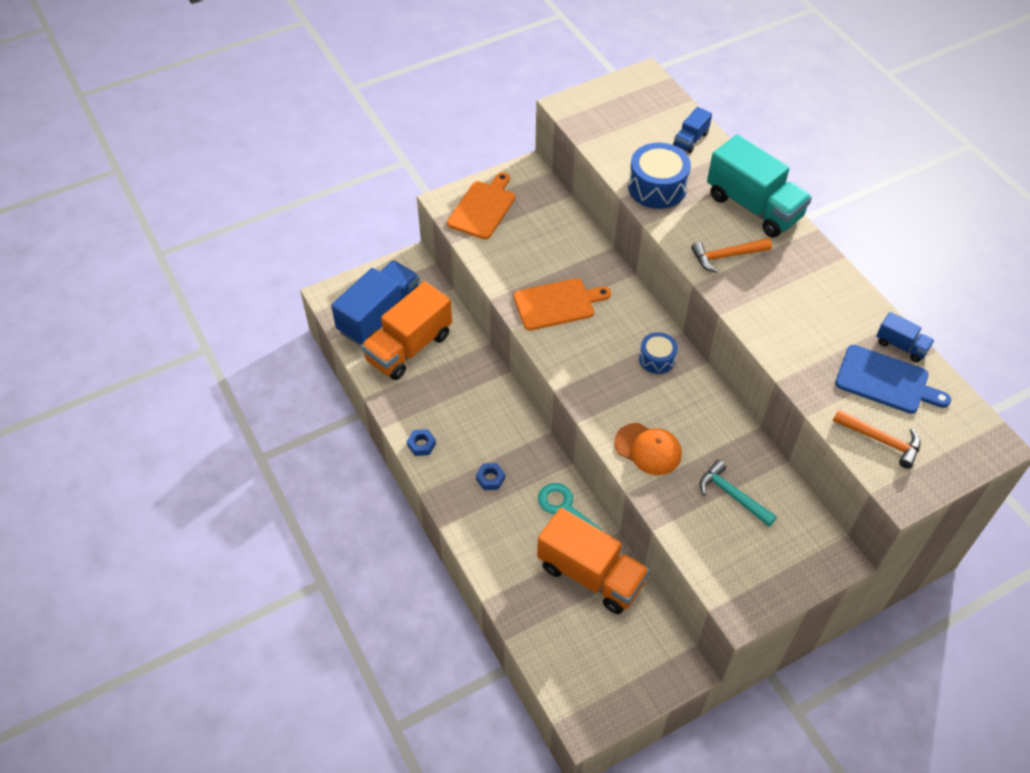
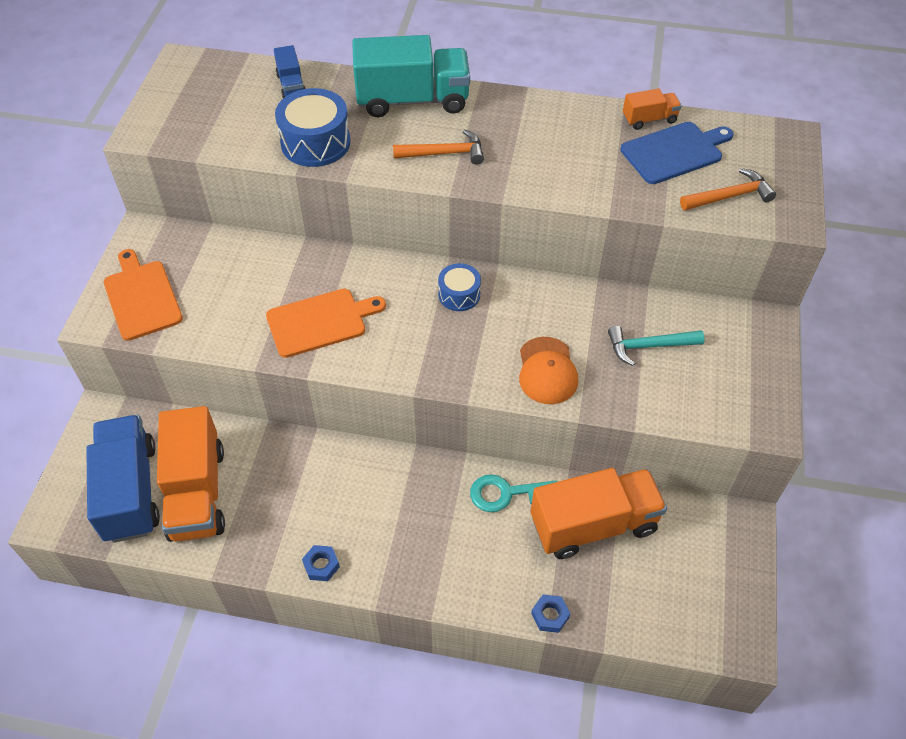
camera: 50 degrees left, 0 degrees up
blue nut [476,463,505,490] -> blue nut moved to [531,594,570,633]
orange cutting board [514,278,611,331] -> orange cutting board turned 45 degrees clockwise [266,289,386,358]
orange cap [614,423,682,475] -> orange cap turned 105 degrees clockwise [519,337,578,404]
orange hammer [691,238,772,273] -> orange hammer turned 120 degrees counterclockwise [393,129,484,165]
blue truck [876,312,934,362] -> orange truck [623,89,682,130]

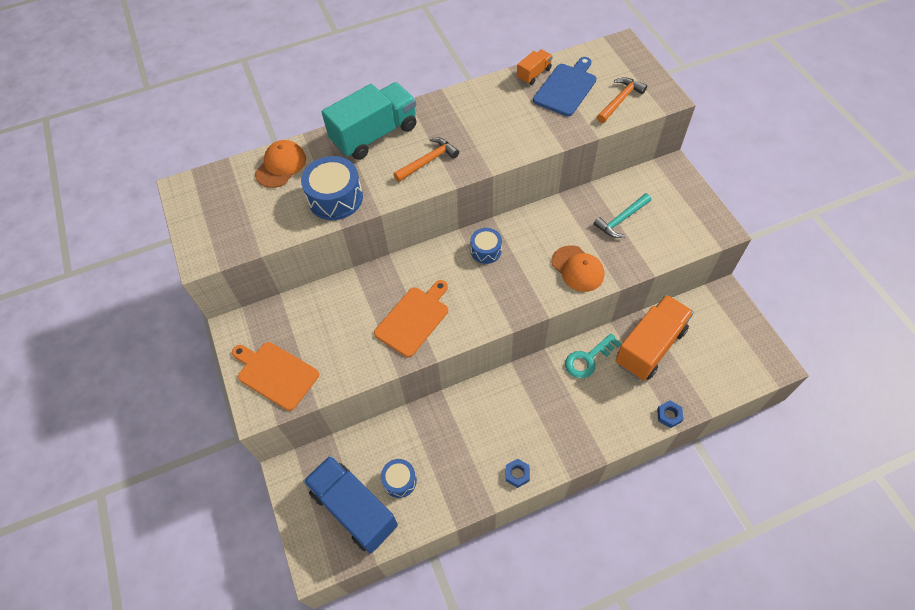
camera: 30 degrees left, 5 degrees up
orange truck [157,406,225,542] -> blue drum [381,459,417,498]
blue truck [274,45,306,98] -> orange cap [255,140,306,188]

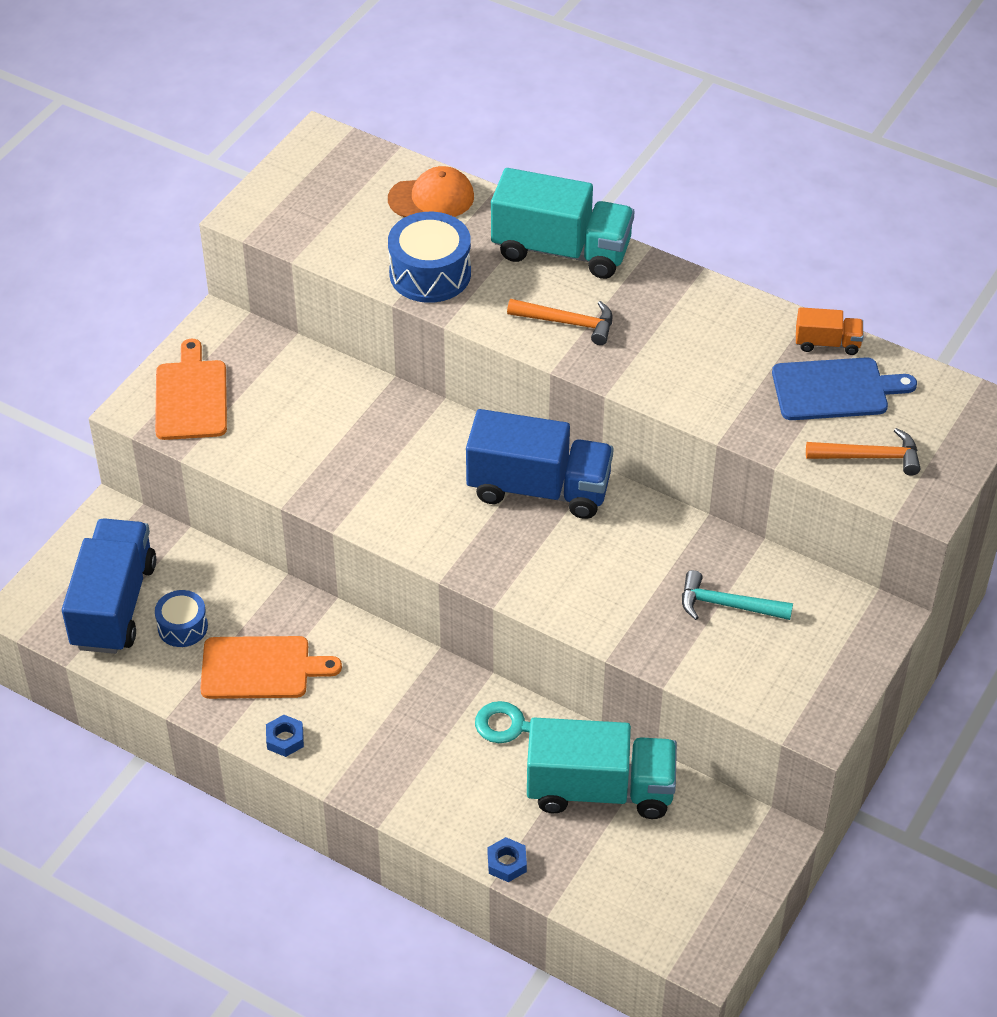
camera: 50 degrees right, 10 degrees down
orange cutting board [374,280,448,357] -> orange cutting board moved to [200,636,342,699]
blue drum [470,228,502,264] -> blue truck [466,409,613,519]
orange cap [552,245,604,292] -> none
orange truck [615,295,694,381] -> turquoise truck [527,717,677,819]

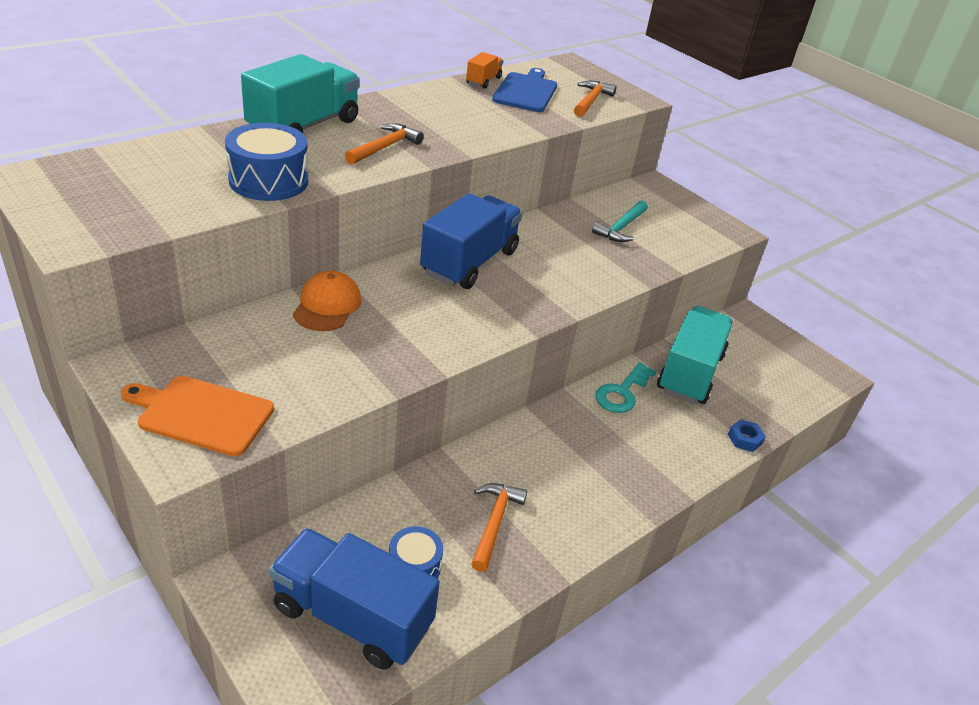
camera: 75 degrees left, 10 degrees down
orange cutting board [200,636,342,699] -> orange hammer [471,483,528,572]
blue nut [266,715,304,757] -> none
orange cap [388,166,474,217] -> orange cap moved to [293,271,361,331]

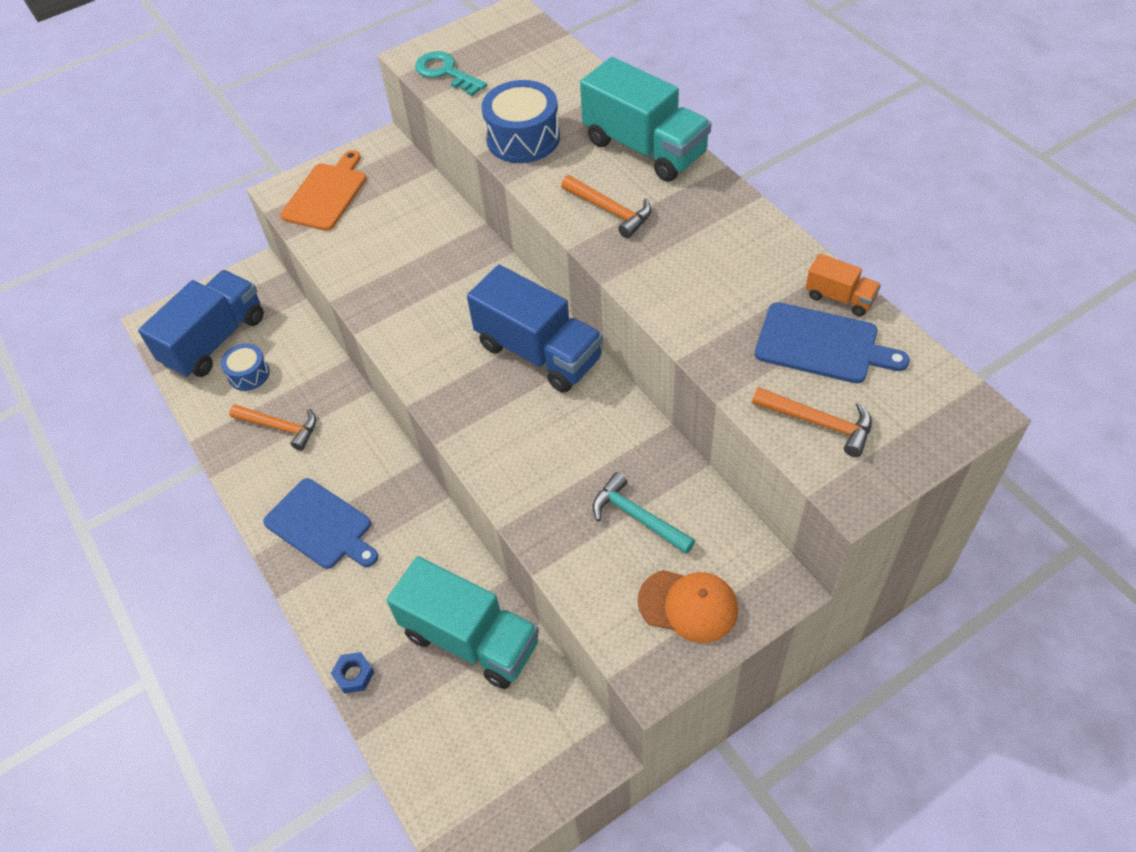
camera: 105 degrees right, 15 degrees up
orange cap [293,271,361,331] -> orange cap moved to [638,570,738,643]
turquoise key [595,362,656,413] -> turquoise key moved to [415,51,487,96]
none -> blue cutting board [263,478,378,569]

